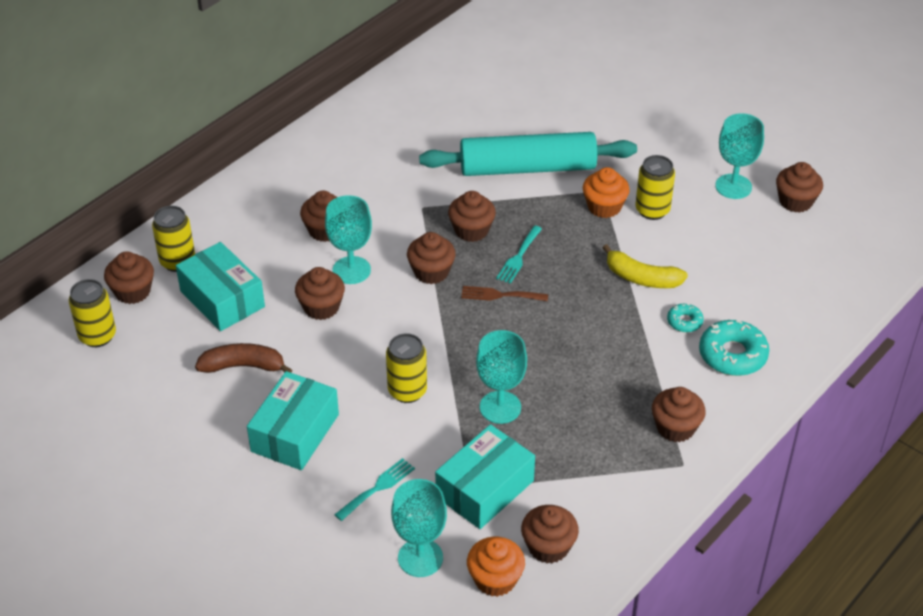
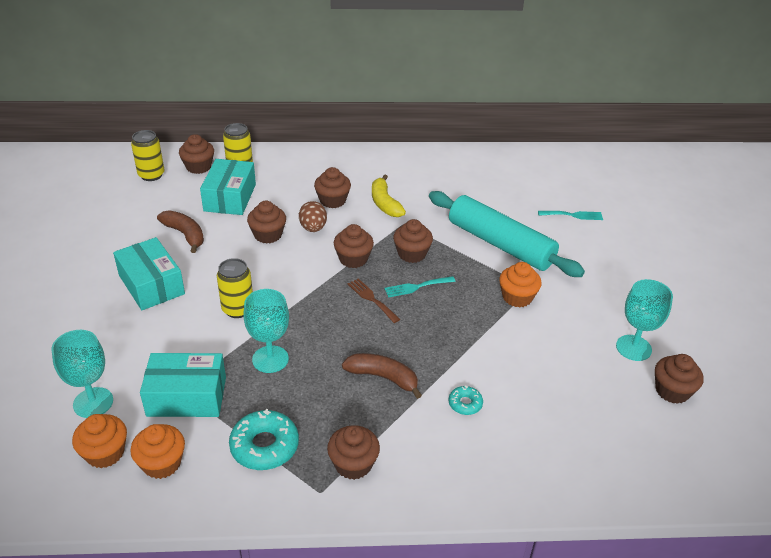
camera: 45 degrees right, 5 degrees down
turquoise box [247,371,339,470] -> turquoise box turned 75 degrees clockwise [113,237,185,310]
turquoise goblet [325,195,372,284] -> brown egg [299,201,327,232]
turquoise fork [334,458,415,521] -> turquoise fork moved to [538,211,603,220]
brown cupcake [521,505,579,563] -> orange cupcake [130,424,185,479]
yellow banana [603,244,688,288] -> yellow banana moved to [372,174,406,217]
yellow can [635,155,675,220] -> none
turquoise donut [699,320,769,376] -> turquoise donut moved to [229,409,299,470]
none -> brown banana [342,353,422,399]

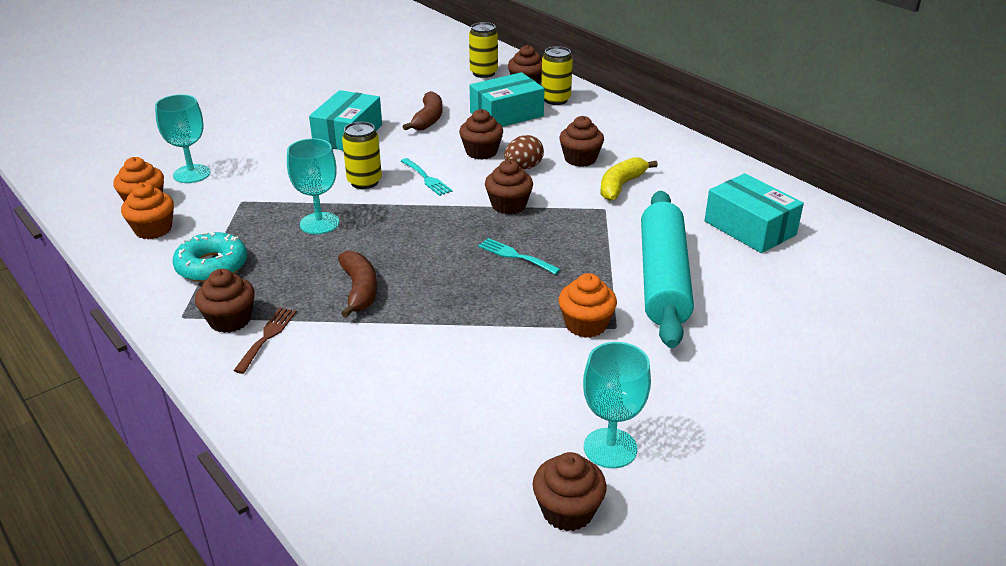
camera: 55 degrees right, 5 degrees down
turquoise box [140,353,226,417] -> turquoise box moved to [704,173,804,253]
brown fork [347,278,400,323] -> brown fork moved to [233,308,297,374]
brown cupcake [393,219,433,263] -> none
turquoise donut [449,385,483,415] -> none
turquoise fork [538,211,603,220] -> turquoise fork moved to [401,158,453,196]

